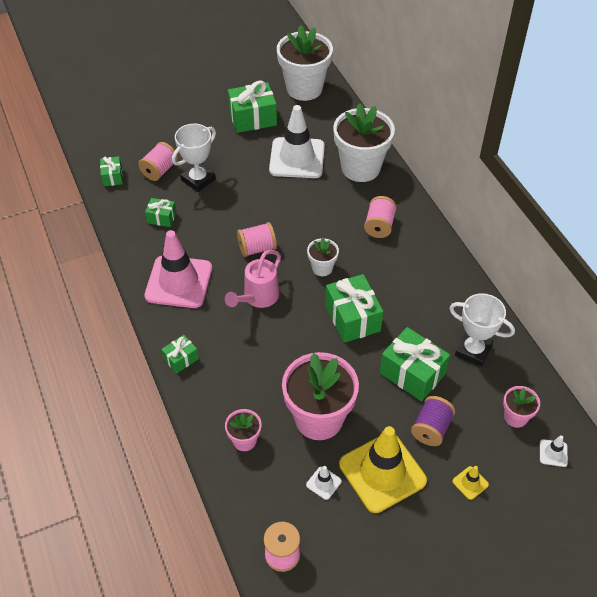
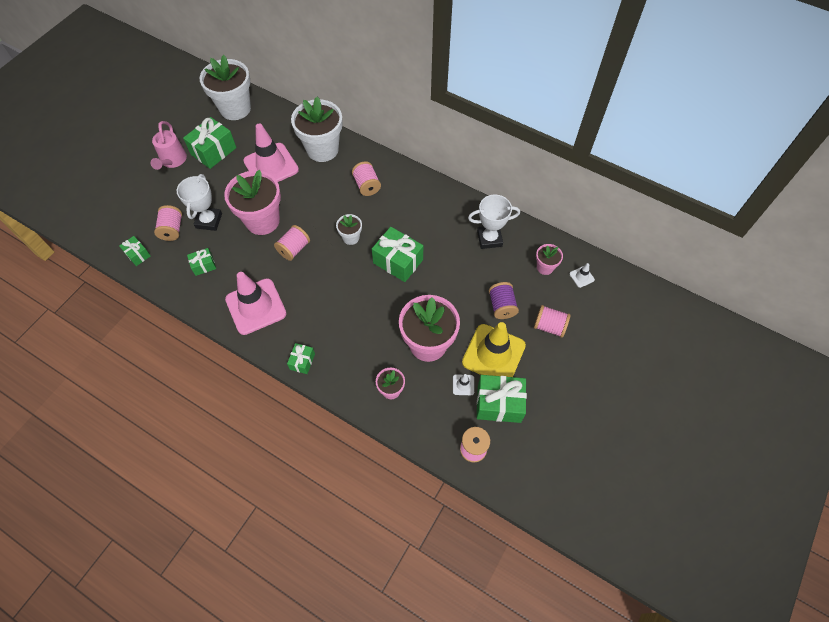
camera: 35 degrees left, 10 degrees up
pink watering can [225,250,281,308] -> pink watering can moved to [151,121,187,170]
white traffic cone [269,105,325,178] -> pink traffic cone [243,123,299,182]
green gift [380,327,450,401] -> green gift moved to [477,375,527,423]
yellow traffic cone [452,466,489,500] -> pink spool [534,305,571,338]
none -> pink flower pot [224,170,281,235]

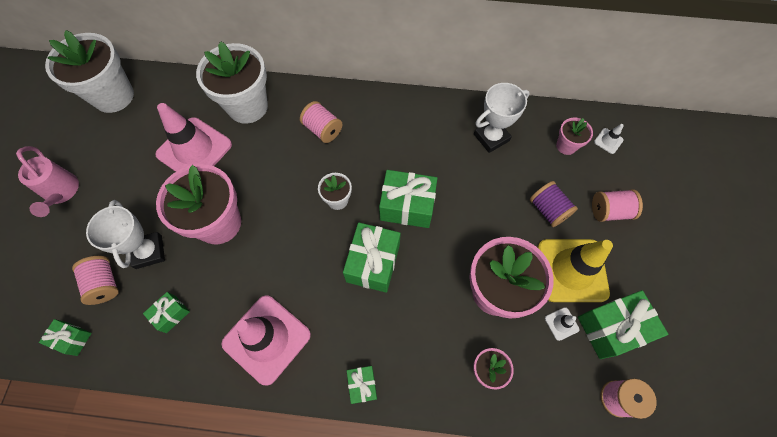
camera: 25 degrees left, 5 degrees up
green gift [183,117,237,169] -> green gift moved to [343,222,401,293]
pink spool [274,225,310,261] -> none

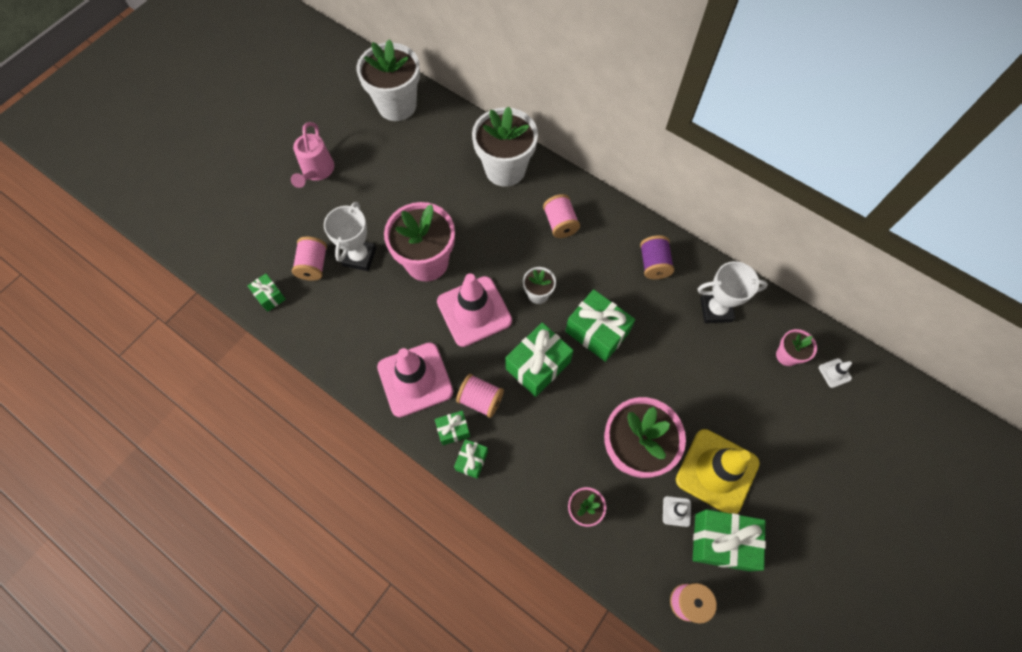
camera: 30 degrees right, 0 degrees up
green gift [143,292,190,333] -> green gift moved to [435,411,470,445]
pink traffic cone [155,103,232,172] -> pink traffic cone moved to [437,273,512,347]
purple spool [530,181,578,227] -> purple spool moved to [640,235,674,279]
pink spool [592,189,643,222] -> pink spool moved to [456,374,504,418]

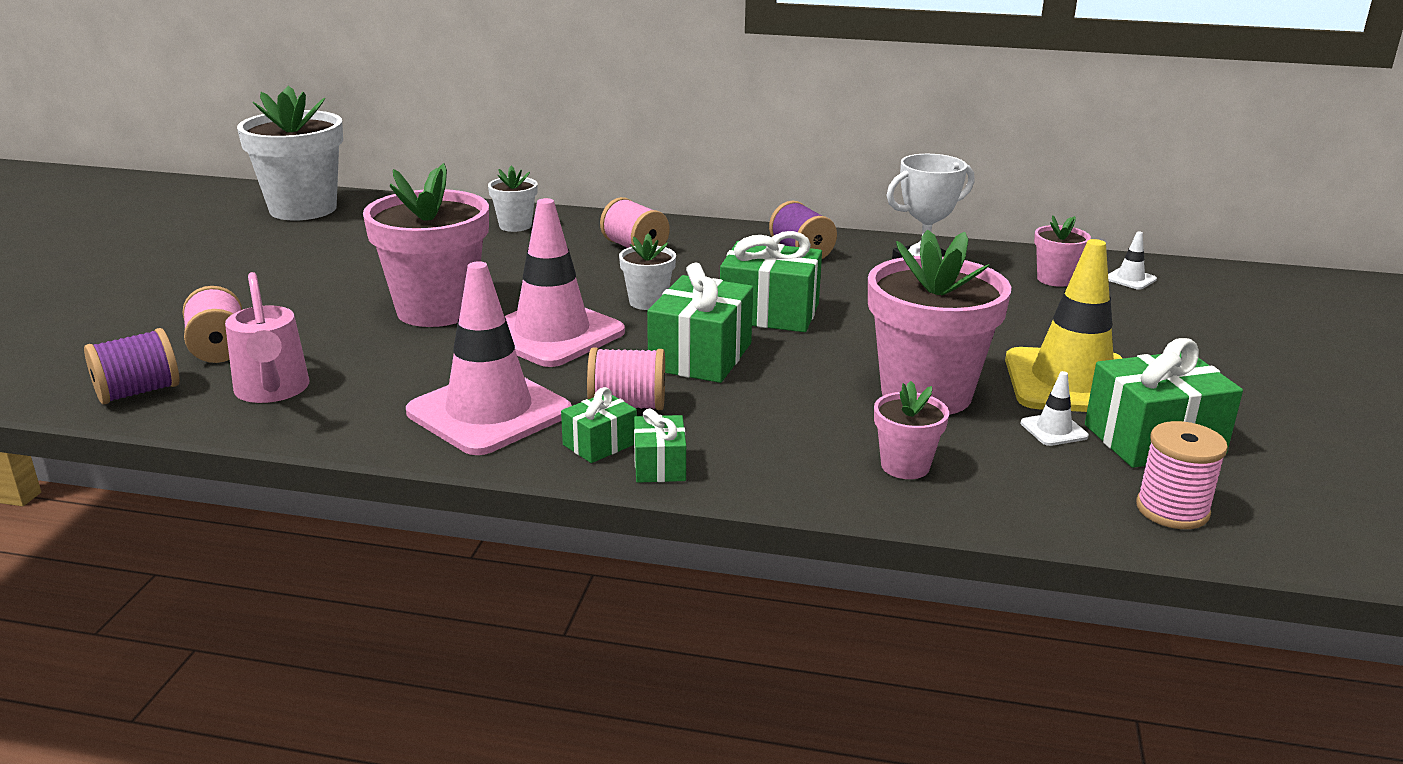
camera: 25 degrees left, 40 degrees down
green gift [247,274,286,312] -> purple spool [84,328,180,404]
pink watering can [291,122,334,188] -> pink watering can moved to [225,272,309,403]
white trophy [324,202,376,271] -> none
white flower pot [472,107,538,187] -> white flower pot [488,166,538,232], size x0.48

